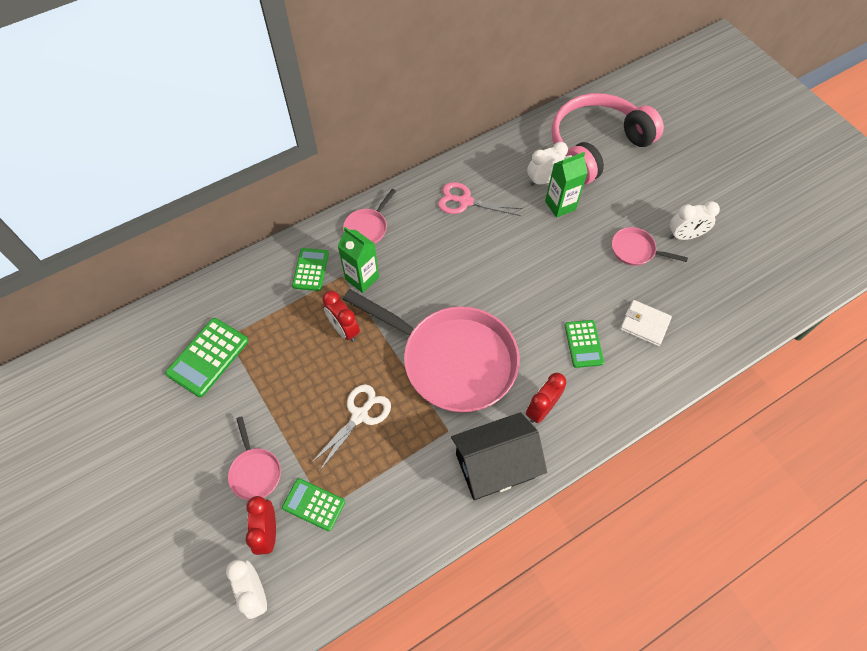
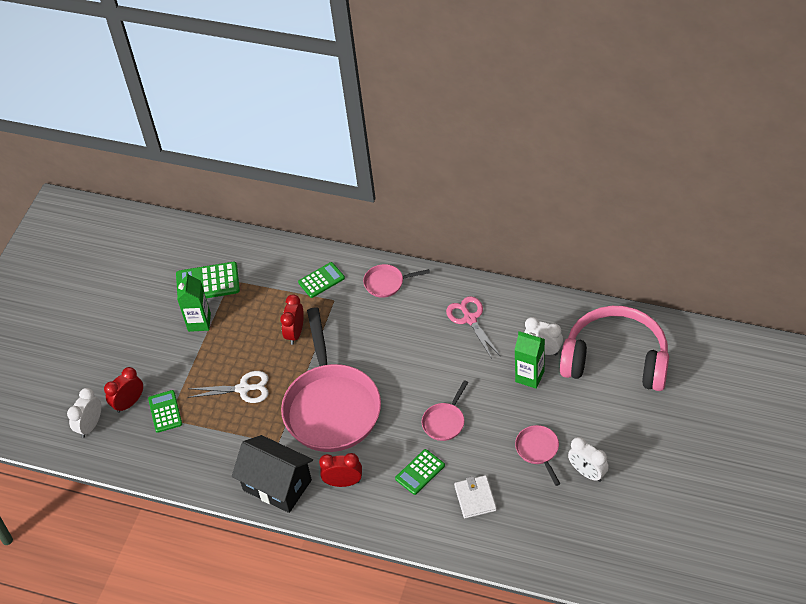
camera: 55 degrees right, 10 degrees down
pink pan [228,416,281,500] -> pink pan moved to [422,380,468,441]
green carton [338,227,379,293] -> green carton moved to [177,272,211,332]

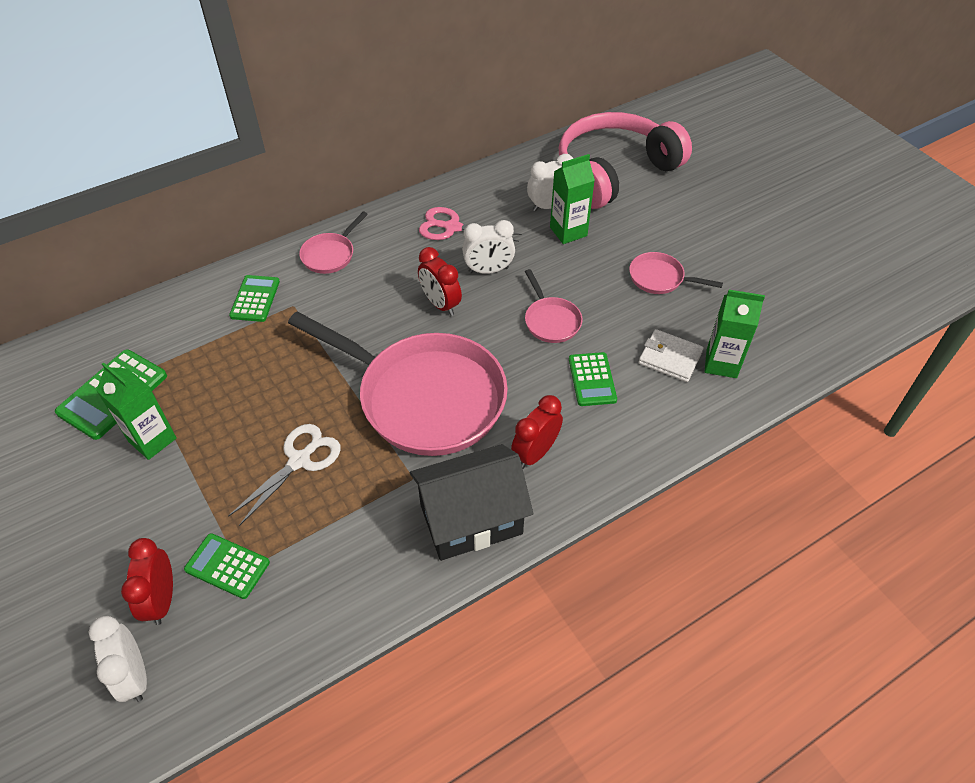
camera: 55 degrees left, 0 degrees up
red clock [280,294,304,345] -> red clock moved to [418,247,462,316]
white clock [568,437,609,482] -> white clock moved to [462,220,515,274]
none -> green carton [705,290,765,378]

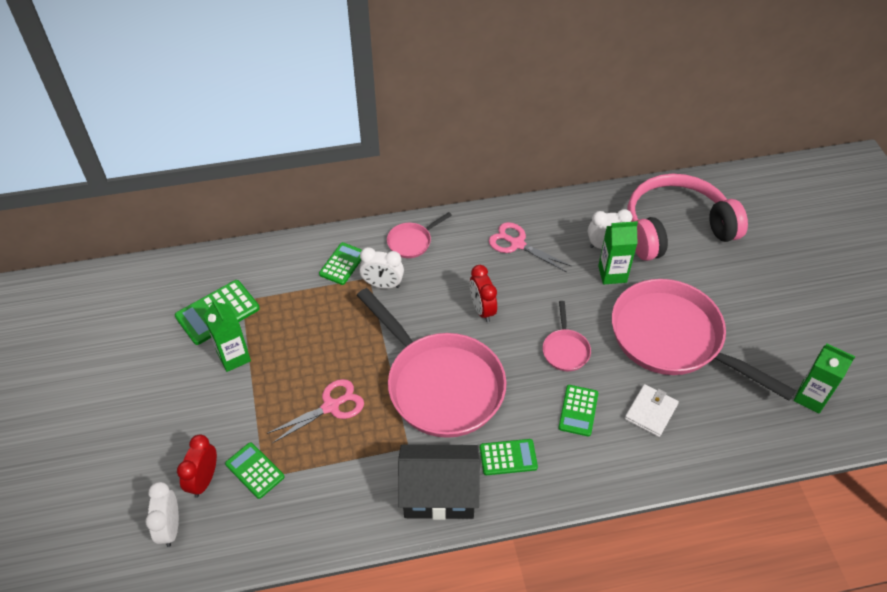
camera: 20 degrees right, 0 degrees up
white scissors [228,424,341,526] -> pink scissors [267,379,364,443]
white clock [462,220,515,274] -> white clock moved to [360,247,404,289]
red clock [511,395,563,469] -> green calculator [480,439,538,475]
pink pan [629,252,723,294] -> pink pan [612,279,796,401], size x2.35
white wallet [638,329,704,382] -> white wallet turned 75 degrees clockwise [625,384,679,437]
green carton [705,290,765,378] -> green carton moved to [793,343,855,414]

